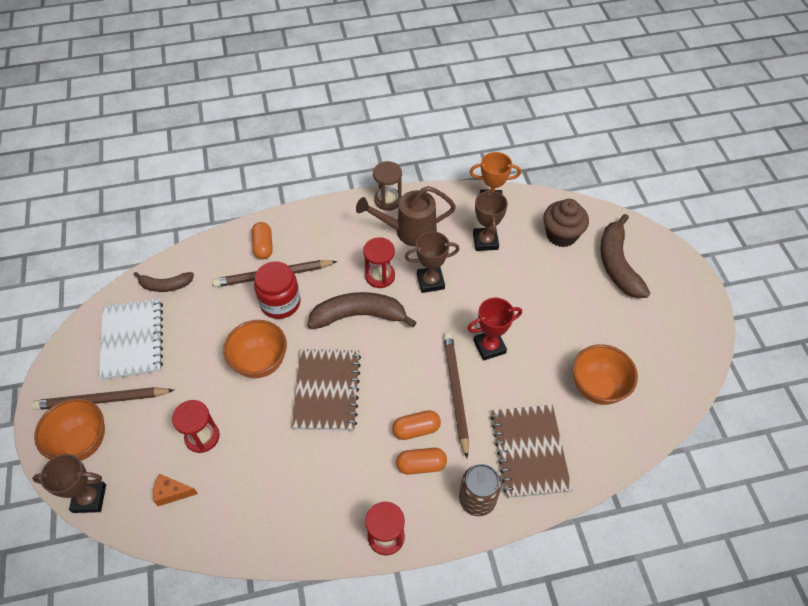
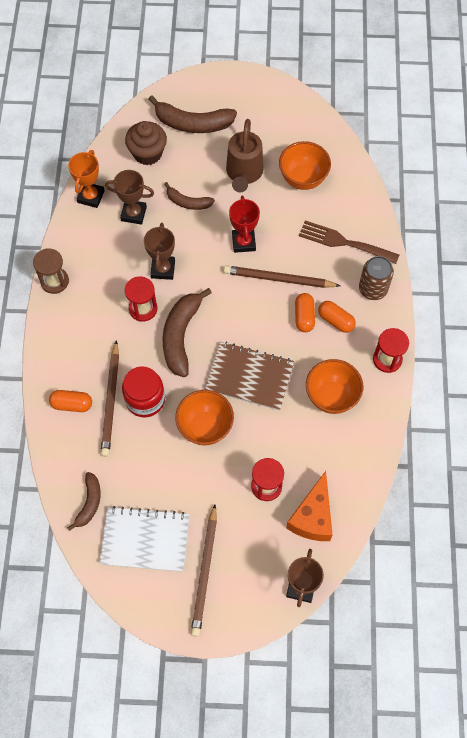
camera: 75 degrees left, 10 degrees up
orange bowl [34,398,105,461] -> orange bowl moved to [306,359,363,414]
orange cheese [153,474,198,506] -> orange cheese [286,471,332,541], size x1.85
brown watering can [356,186,456,247] -> brown watering can moved to [226,119,263,193]
orange capsule [396,448,447,475] -> orange capsule turned 60 degrees counterclockwise [318,301,356,333]
brown notebook [491,405,572,498] -> brown fork [299,220,399,264]
none -> brown banana [164,182,215,210]

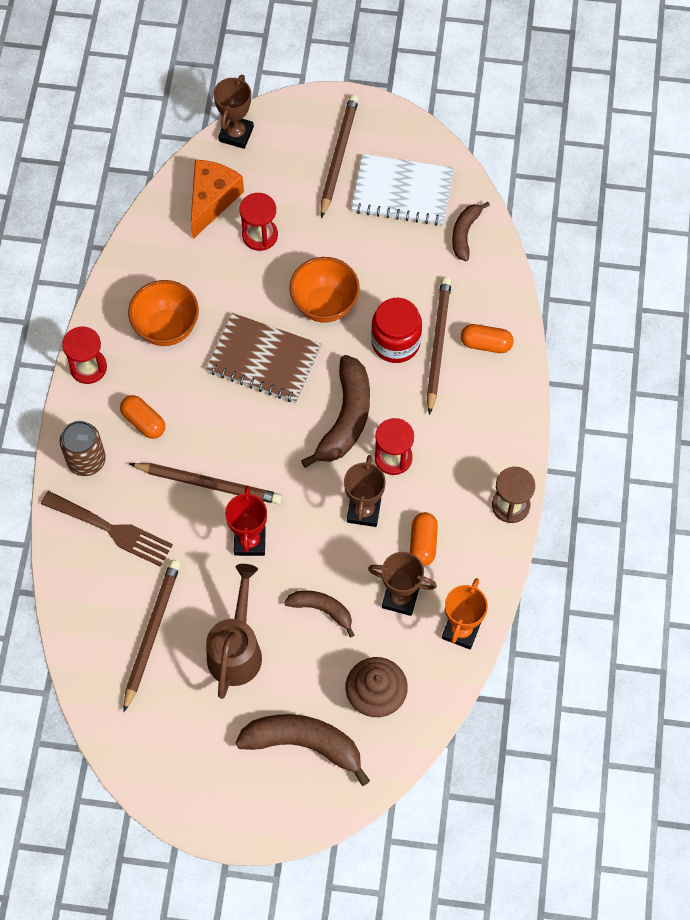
camera: 175 degrees left, 0 degrees up
orange bowl [279,141,331,190] -> brown pencil [123,560,180,713]
orange capsule [295,293,315,332] -> orange capsule moved to [410,512,438,566]

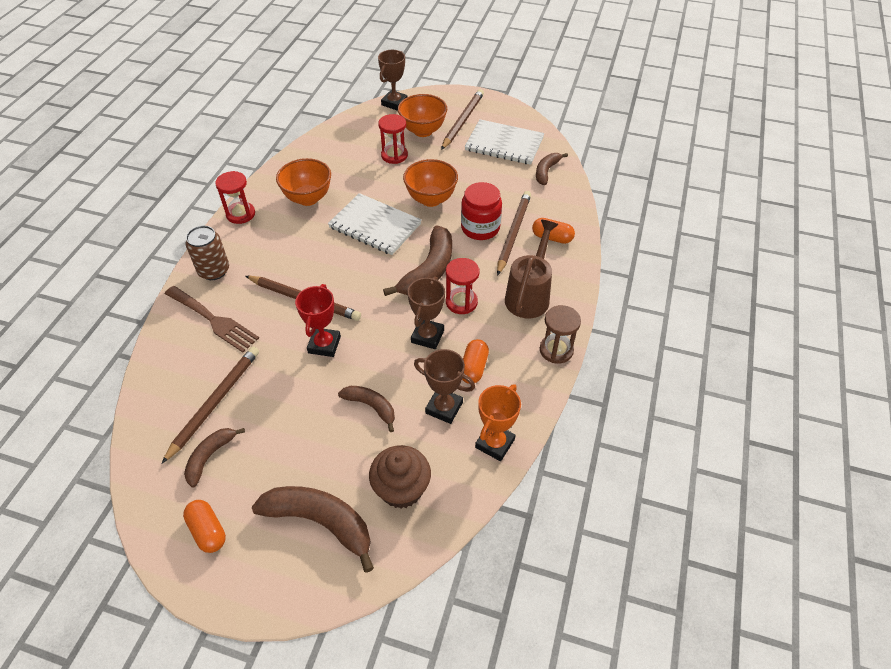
camera: 10 degrees right, 15 degrees down
orange capsule [120,395,165,439] -> orange capsule moved to [183,500,226,553]
orange cheese [191,160,244,239] -> none
brown notebook [206,313,322,403] -> white notebook [328,193,422,255]
brown watering can [206,564,262,699] -> brown watering can moved to [505,220,559,318]
none -> brown banana [184,428,245,487]
none -> orange bowl [398,94,447,137]

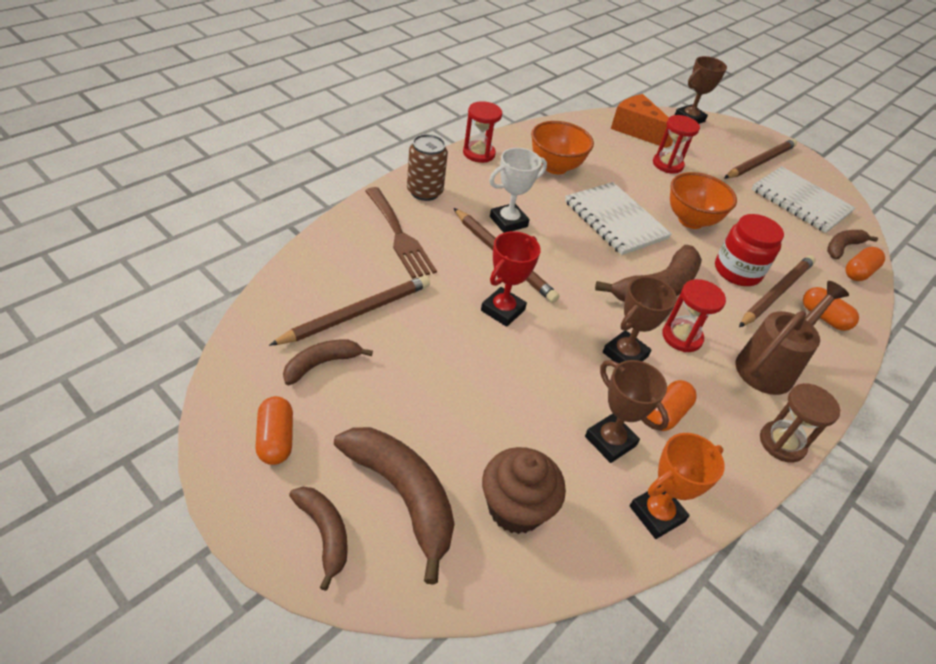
camera: 20 degrees right, 5 degrees down
brown banana [338,386,395,432] -> brown banana moved to [289,487,348,591]
orange bowl [398,94,447,137] -> none
none -> white trophy [489,148,547,233]
none -> orange cheese [611,94,673,148]
none -> orange capsule [845,247,885,281]

